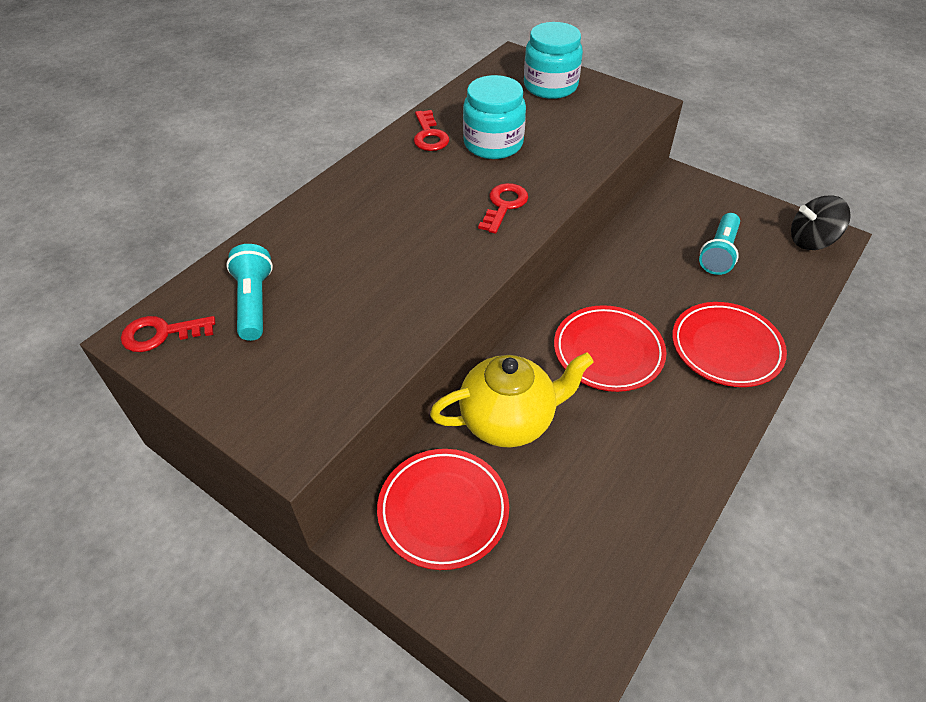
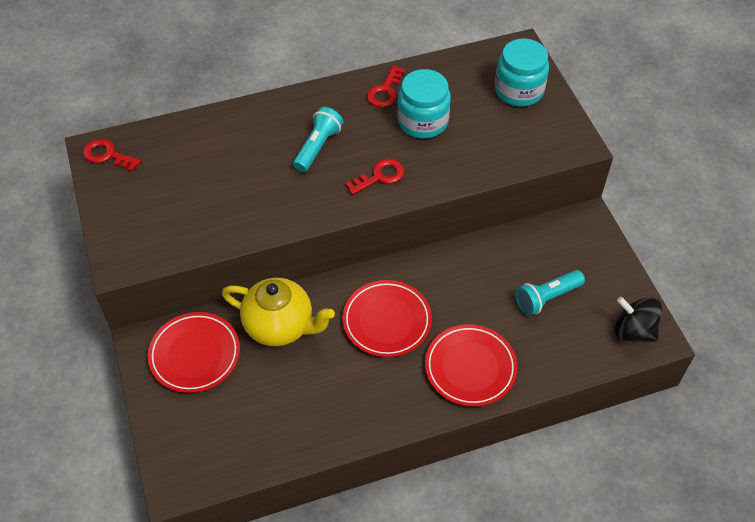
camera: 35 degrees right, 5 degrees up
turquoise flashlight [226,244,273,341] -> turquoise flashlight moved to [293,107,343,172]

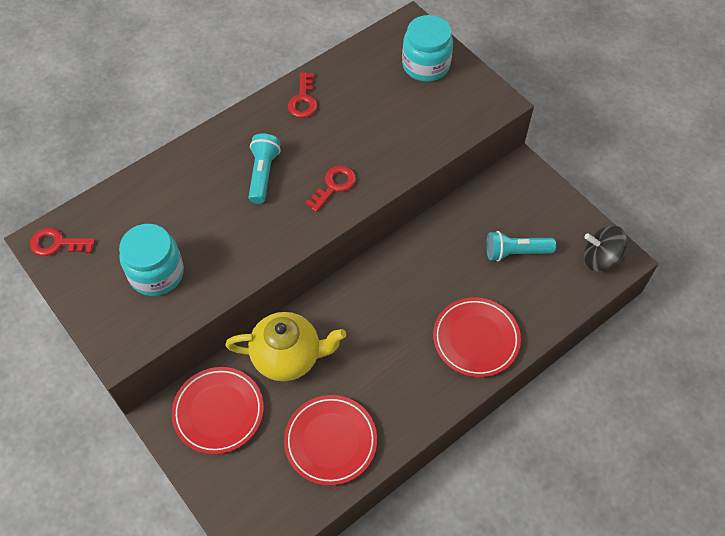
camera: 20 degrees left, 5 degrees up
red plate [342,280,432,357] -> red plate moved to [284,395,377,486]
turquoise jar [397,69,451,139] -> turquoise jar moved to [119,224,184,296]
turquoise flashlight [515,270,585,316] -> turquoise flashlight turned 45 degrees clockwise [486,231,556,261]

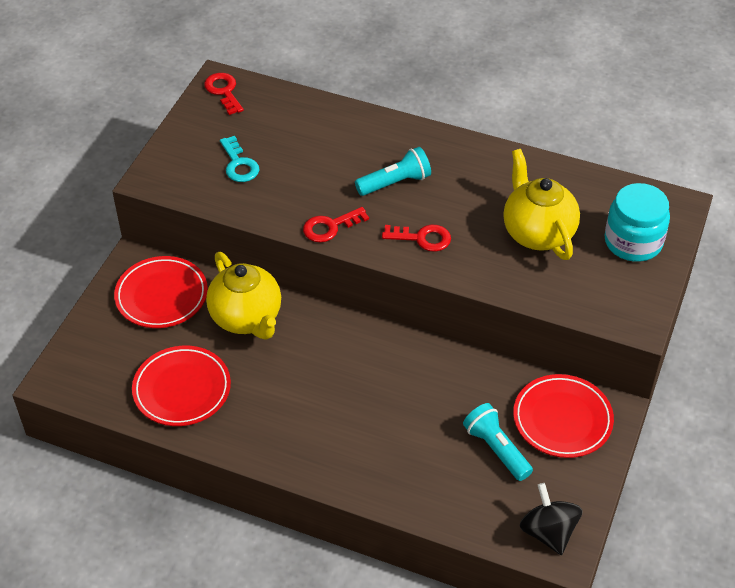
camera: 60 degrees right, 10 degrees down
turquoise jar [119,224,184,296] -> turquoise key [220,136,259,182]
red key [288,72,317,118] -> red key moved to [303,207,369,243]
red plate [433,297,521,377] -> red plate moved to [513,374,614,458]
none -> yellow teapot [503,149,580,260]

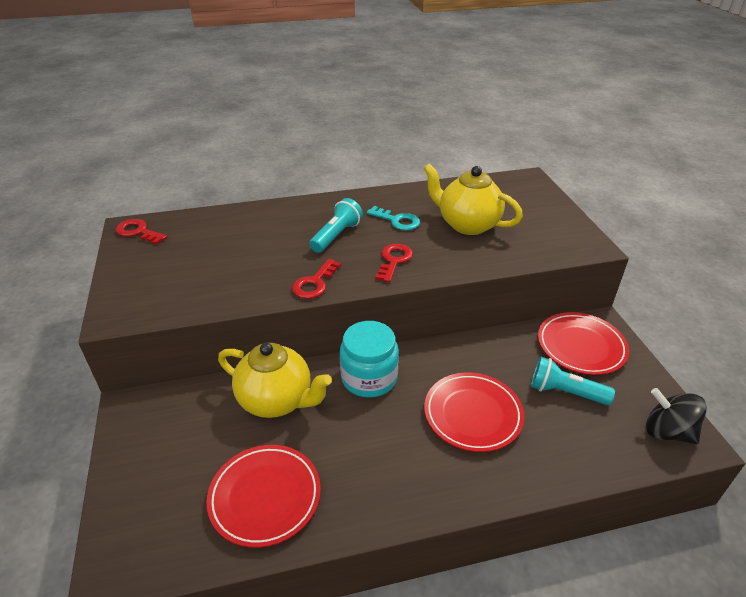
camera: 35 degrees left, 10 degrees down
red plate [114,256,208,328] -> red plate moved to [424,372,524,452]
turquoise key [220,136,259,182] -> turquoise key moved to [367,206,420,230]
red key [382,225,451,252] -> red key turned 45 degrees counterclockwise [375,244,413,282]
turquoise jar [605,183,670,262] -> turquoise jar moved to [340,321,399,398]

